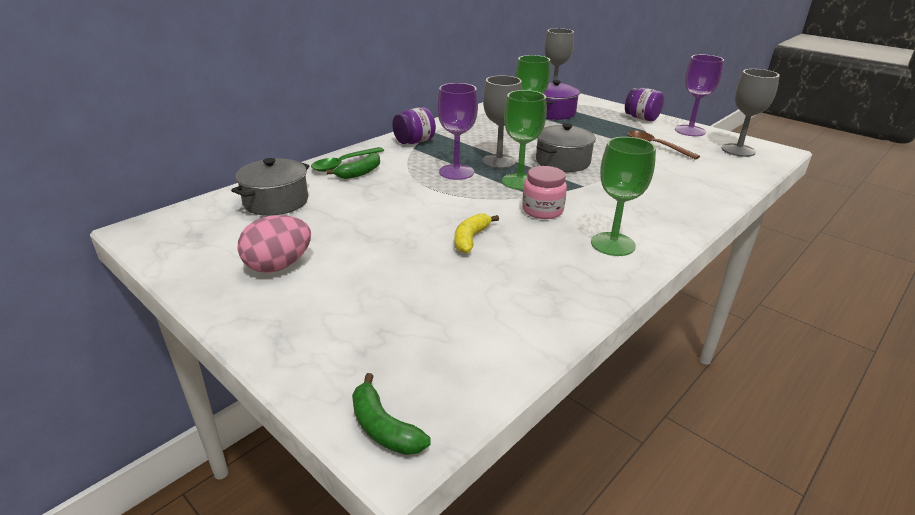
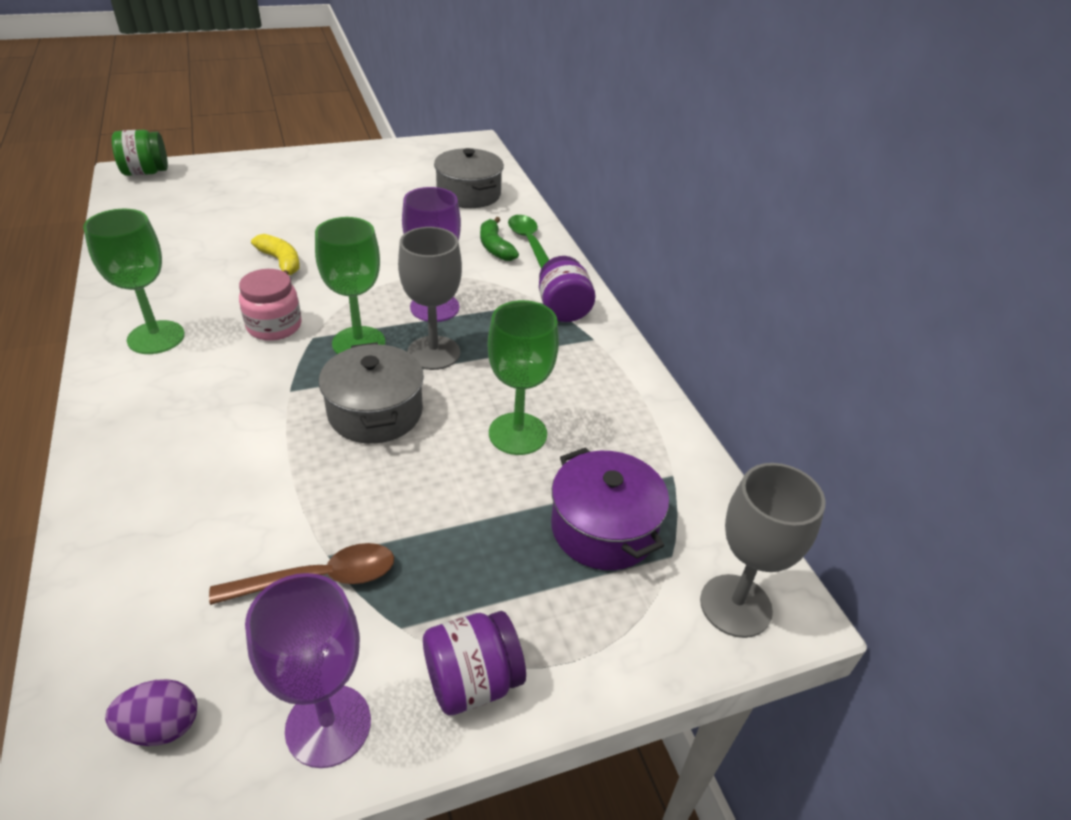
camera: 115 degrees right, 10 degrees up
pink egg [238,215,311,273] -> none
green banana [352,373,431,455] -> green jar [112,130,168,176]
grey goblet [722,69,780,157] -> purple egg [105,679,197,746]

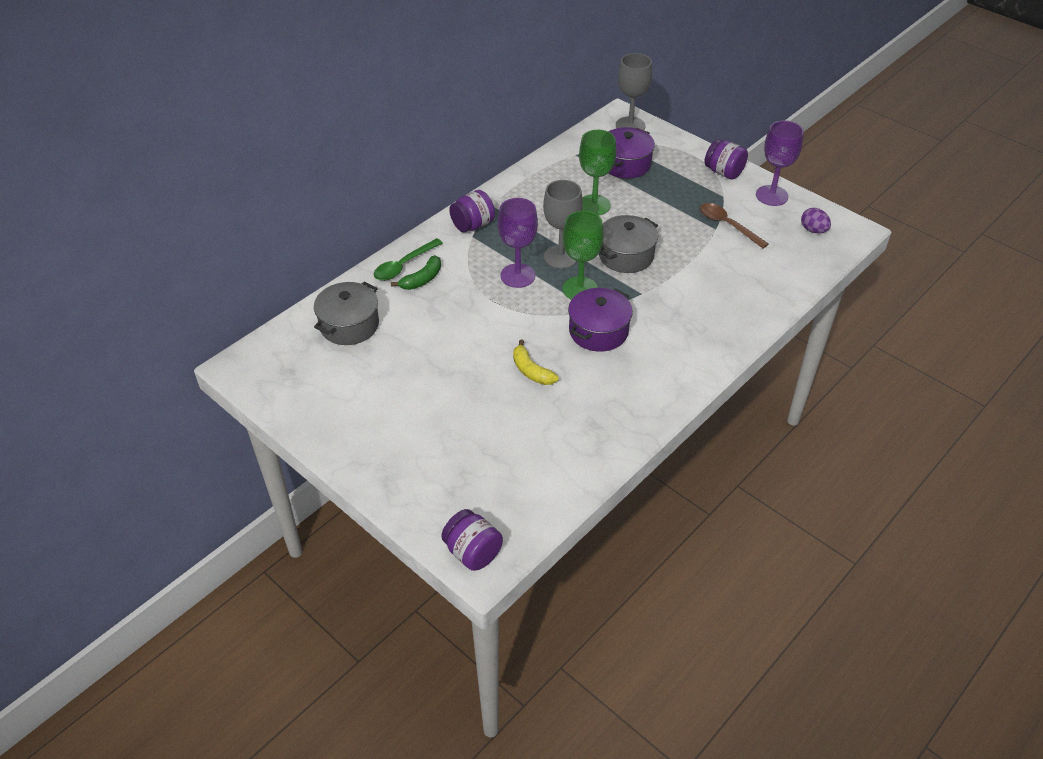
camera: 115 degrees left, 5 degrees up
green goblet [83,209,185,354] -> none
green jar [112,130,168,176] -> purple jar [441,509,503,571]
pink jar [239,269,302,341] -> purple pot [568,288,633,352]
yellow banana [251,234,300,275] -> yellow banana turned 60 degrees counterclockwise [513,339,559,385]

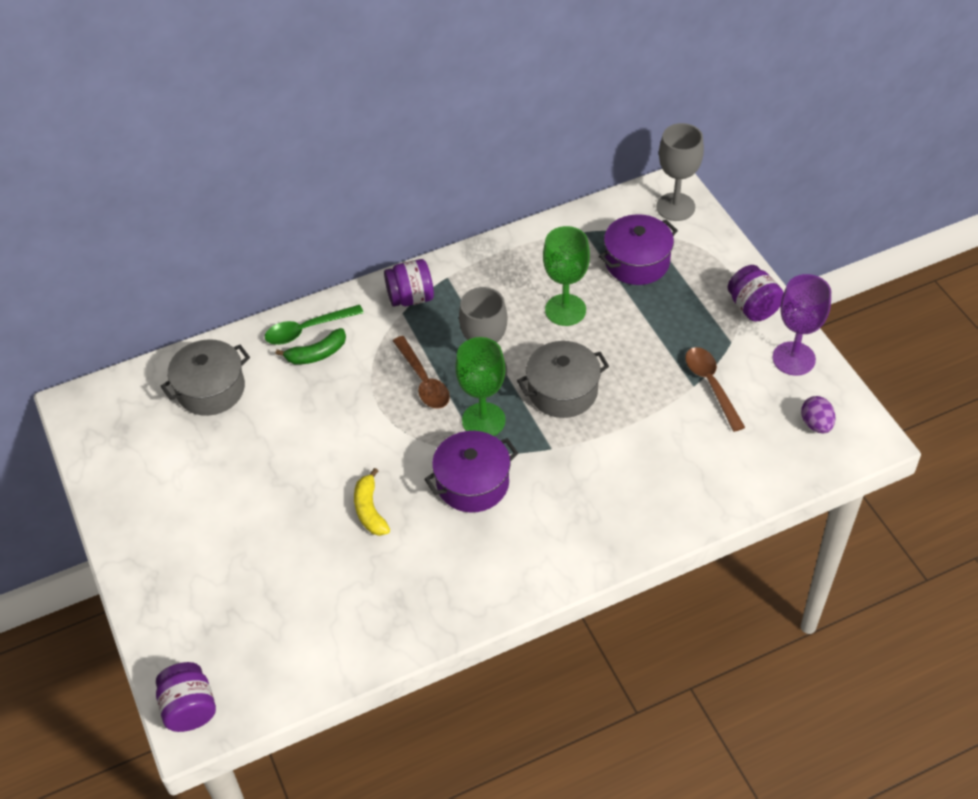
camera: 25 degrees right, 5 degrees up
purple goblet [498,198,538,288] -> brown spoon [393,336,450,409]

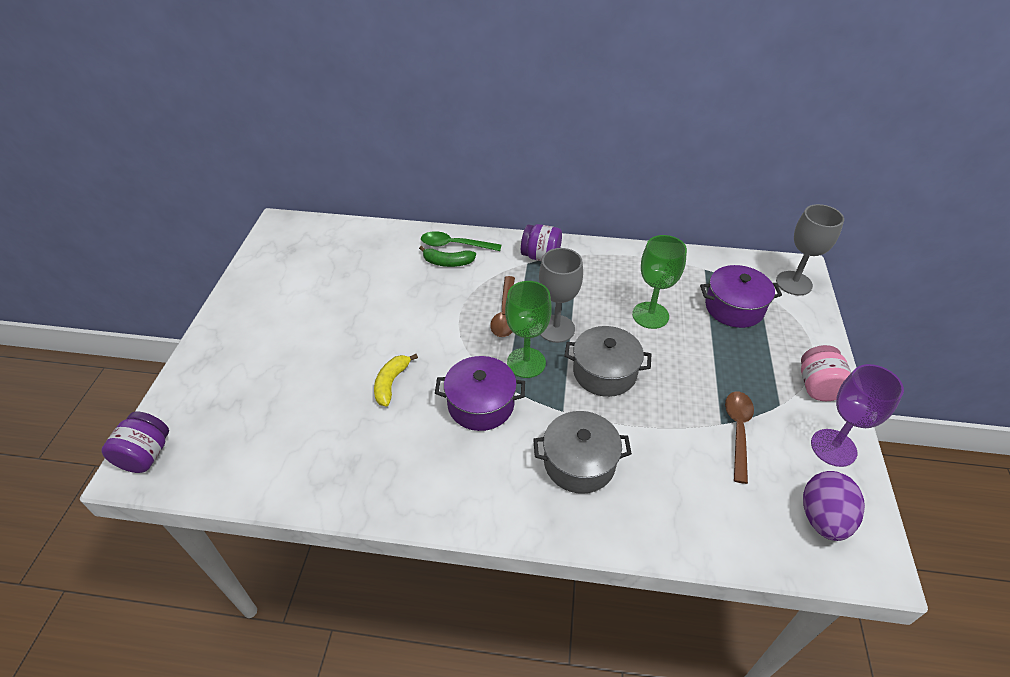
camera: 30 degrees right, 5 degrees down
grey pot [160,339,250,416] -> grey pot moved to [533,411,632,494]
purple jar [728,265,784,322] -> pink jar [801,345,851,401]
purple egg [801,396,835,433] -> purple egg [803,471,865,541], size x1.59

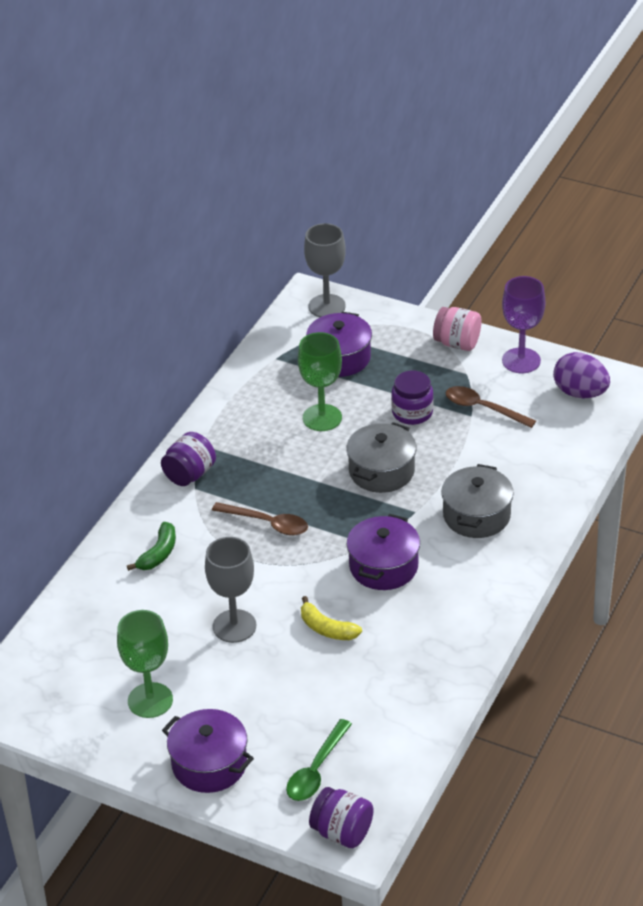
camera: 70 degrees left, 5 degrees down
green spoon [421,231,501,251] -> green spoon moved to [286,719,352,801]
green goblet [505,281,552,378] -> green goblet moved to [117,610,173,718]
grey goblet [539,248,583,343] -> grey goblet moved to [205,537,256,643]
none -> purple pot [162,709,254,793]
none -> purple jar [391,371,434,425]

